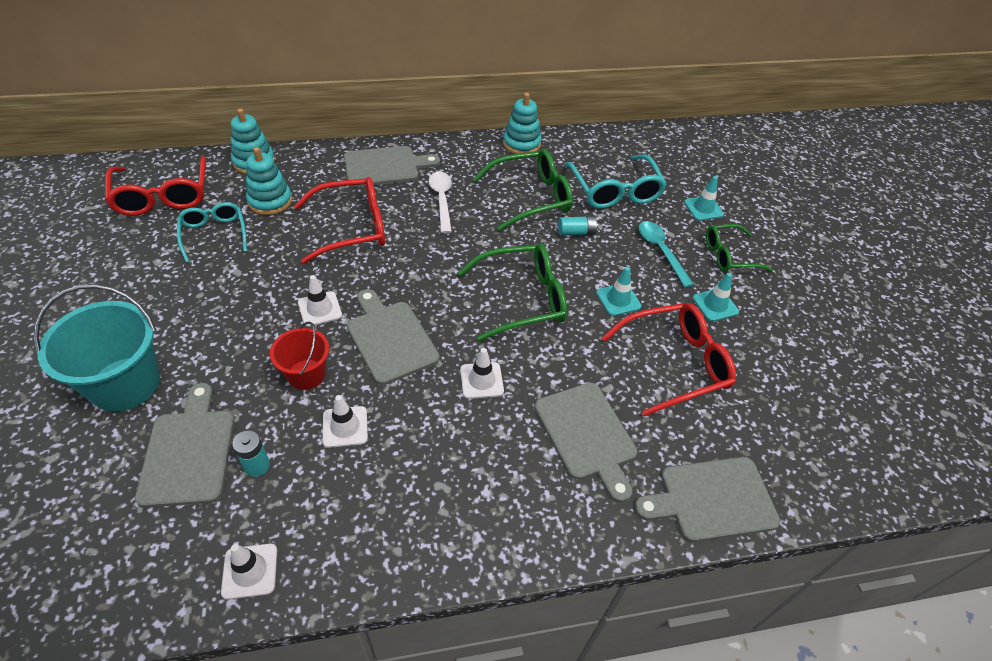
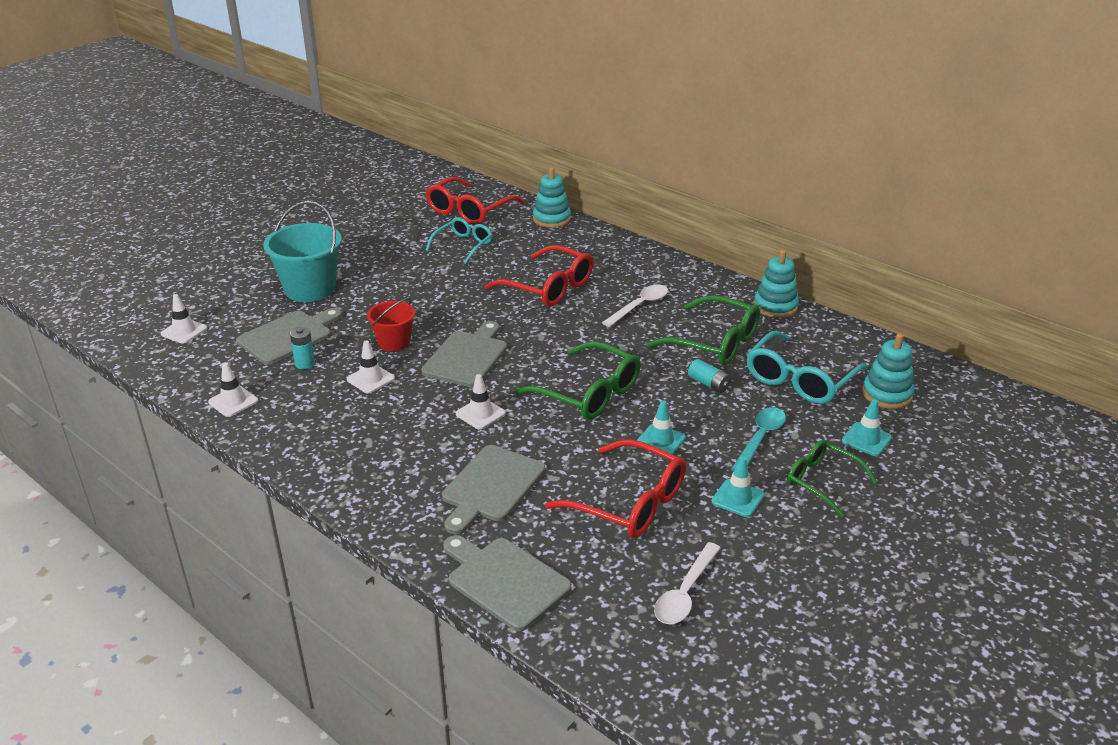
camera: 55 degrees right, 15 degrees down
turquoise stacking toy [246,147,292,215] -> turquoise stacking toy moved to [862,333,914,409]
white traffic cone [298,275,342,327] -> white traffic cone moved to [161,294,207,344]
grey cutting board [344,146,440,187] -> none
none -> white spoon [654,542,721,624]

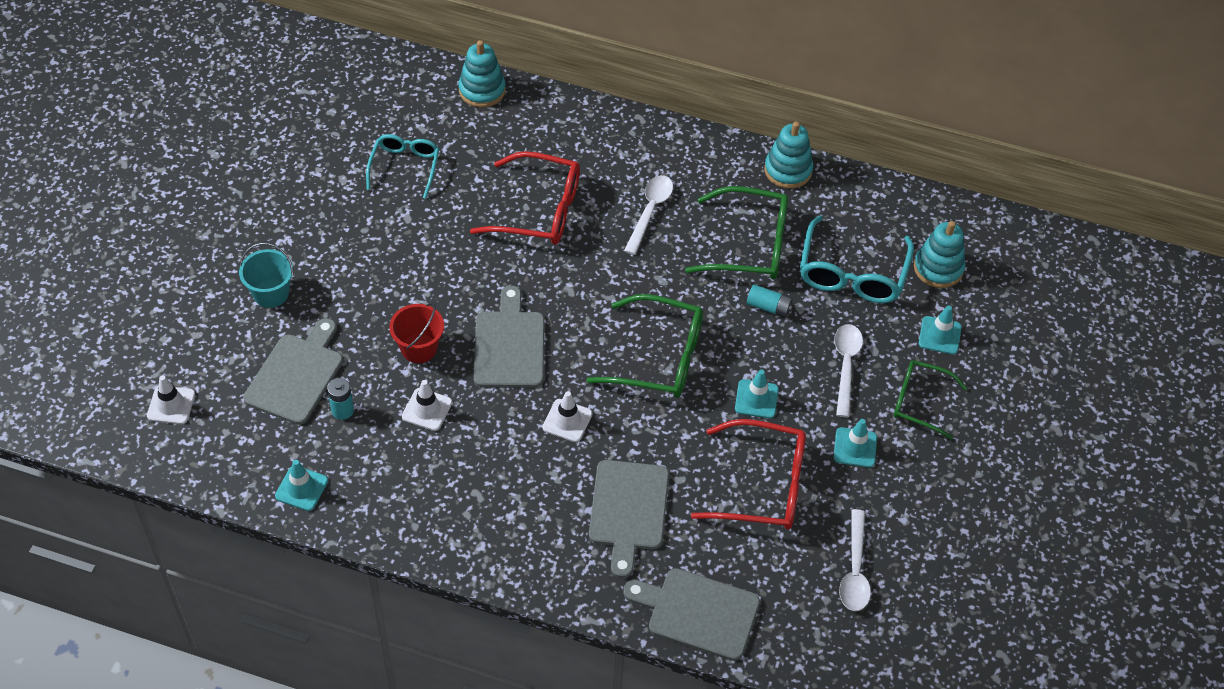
camera: 25 degrees left, 20 degrees up
white traffic cone [208,362,258,417] -> turquoise traffic cone [275,460,328,511]
turquoise bucket [263,201,342,302] -> turquoise bucket [239,243,293,308], size x0.58
red glasses [425,177,524,225] -> none
turquoise spoon [731,407,786,471] -> white spoon [834,324,863,417]

